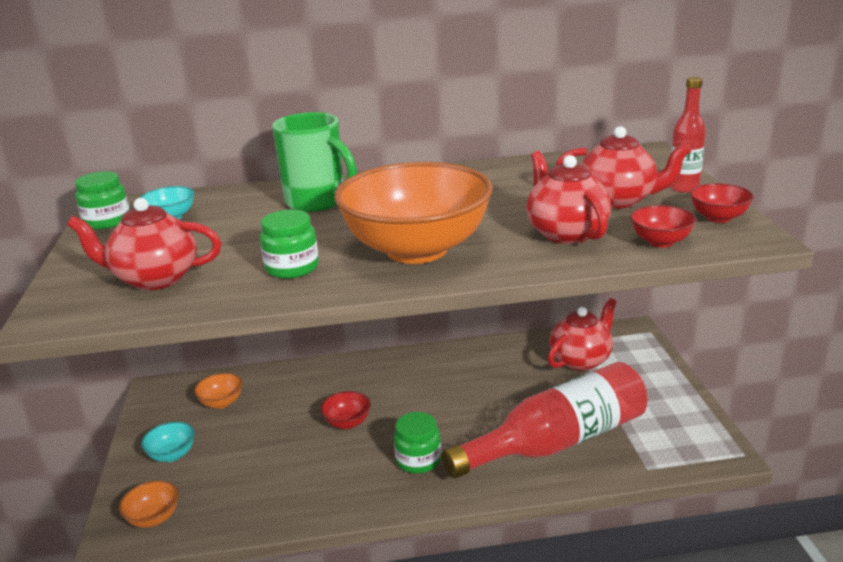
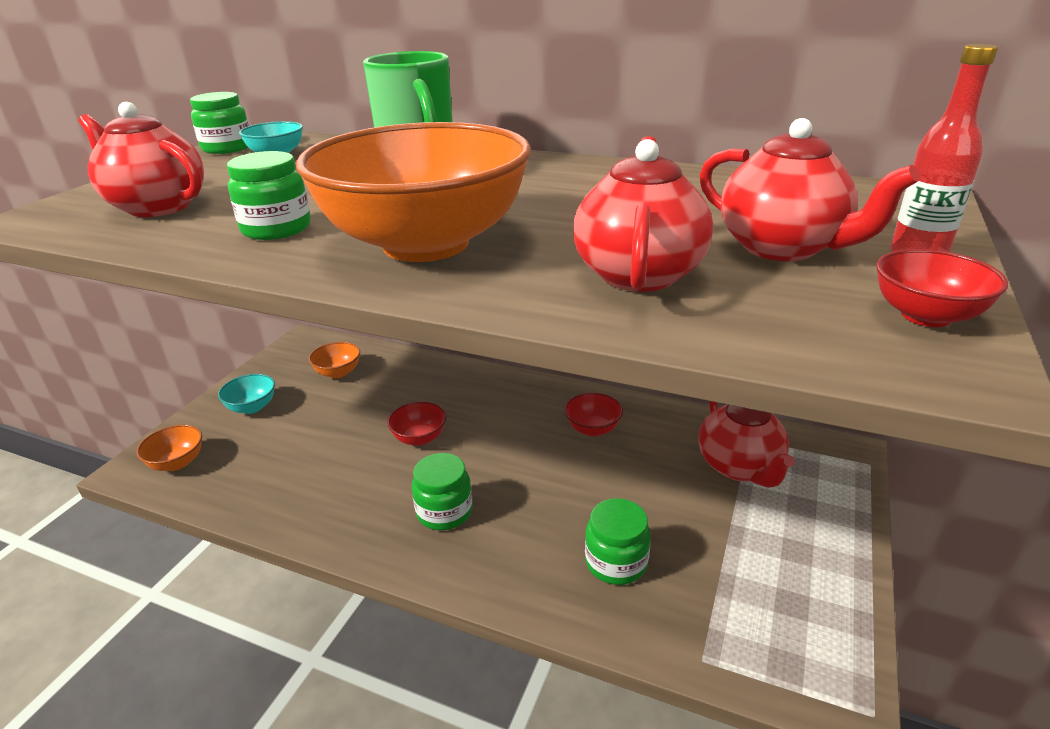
camera: 30 degrees right, 5 degrees up
red bottle [442,362,648,479] -> green jar [585,498,651,585]
red teapot [548,298,617,371] -> red teapot turned 90 degrees clockwise [698,401,795,488]
red bowl [630,205,696,247] -> red bowl moved to [564,393,623,436]

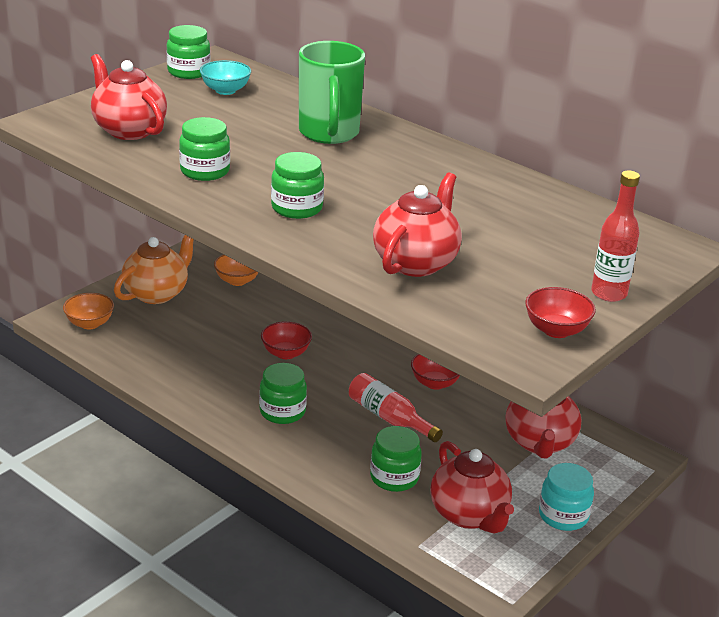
camera: 15 degrees right, 0 degrees up
turquoise bowl [218,374,275,414] -> orange teapot [114,235,194,304]
orange bowl [296,122,531,262] -> green jar [271,152,324,219]
red teapot [699,118,920,261] -> red teapot moved to [430,441,514,534]
none -> red bottle [349,373,443,442]
none -> turquoise jar [539,463,594,531]

